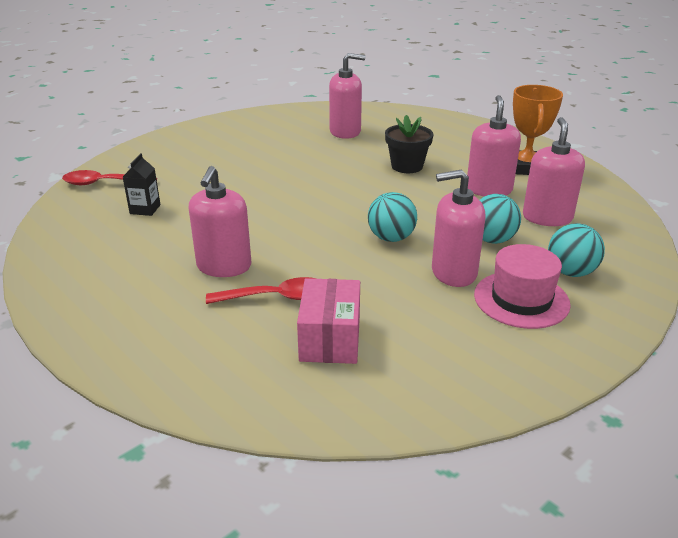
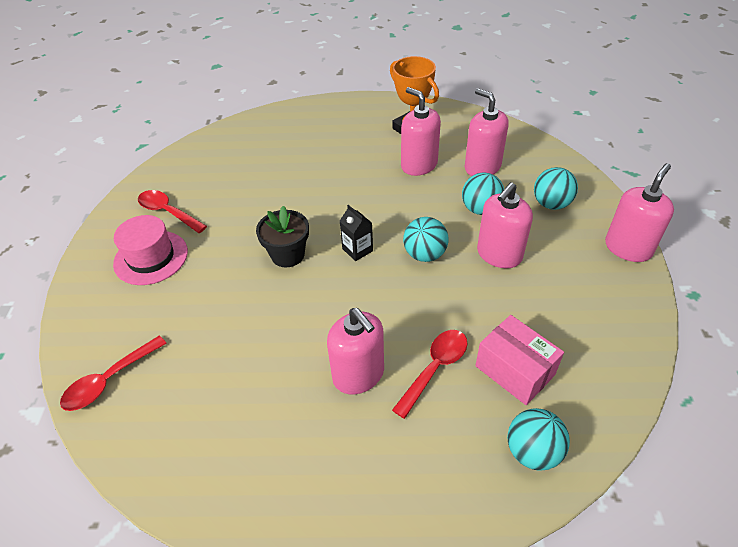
camera: 45 degrees left, 15 degrees up
black carton [123,153,161,216] -> black carton moved to [340,205,373,261]
pink soap dispenser [329,53,365,139] -> pink soap dispenser moved to [605,163,674,262]
black flower pot [385,115,433,173] -> black flower pot moved to [256,206,309,267]
pink hat [474,244,571,329] -> pink hat moved to [113,215,188,285]
none -> red spoon [138,190,207,233]
none -> turquoise ball [507,408,570,471]

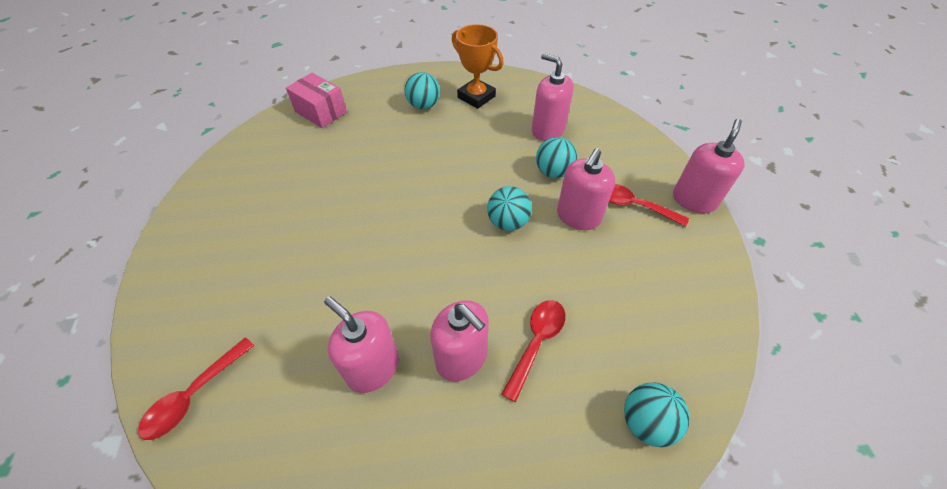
camera: 10 degrees left, 5 degrees up
pink hat [113,215,188,285] -> none
red spoon [138,190,207,233] -> red spoon moved to [609,184,689,227]
black flower pot [256,206,309,267] -> none
black carton [340,205,373,261] -> none
pink soap dispenser [401,87,441,176] -> pink soap dispenser moved to [324,297,399,393]
pink box [475,315,564,405] -> pink box moved to [286,73,347,128]
turquoise ball [534,167,578,210] -> turquoise ball moved to [405,72,440,109]

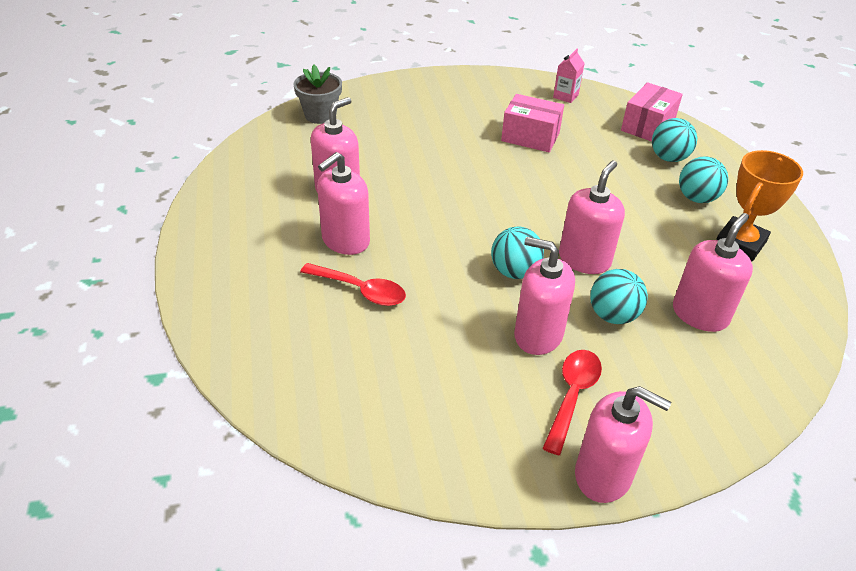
camera: 85 degrees right, 10 degrees down
red spoon [138,337,255,440] -> grey flower pot [293,65,342,124]
turquoise ball [624,382,689,447] -> turquoise ball moved to [652,118,697,162]
none -> pink box [501,94,564,152]
none -> pink carton [553,49,585,103]
none -> pink soap dispenser [559,160,625,274]

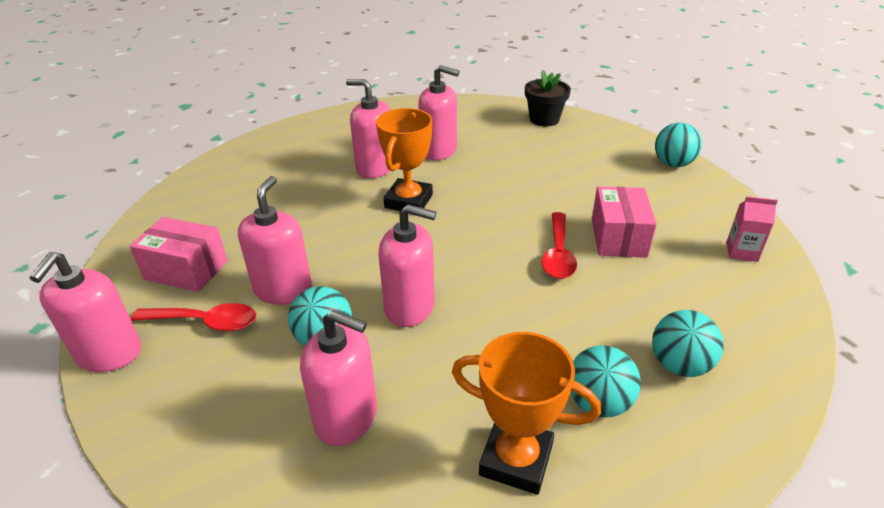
camera: 75 degrees right, 5 degrees down
grey flower pot [293,65,342,124] -> black flower pot [525,70,571,126]
red spoon [300,263,406,306] -> red spoon moved to [542,212,577,279]
turquoise ball [491,227,544,279] -> turquoise ball moved to [655,123,702,167]
pink box [621,82,683,142] -> pink box moved to [130,217,228,292]
none -> orange trophy [376,108,433,211]

